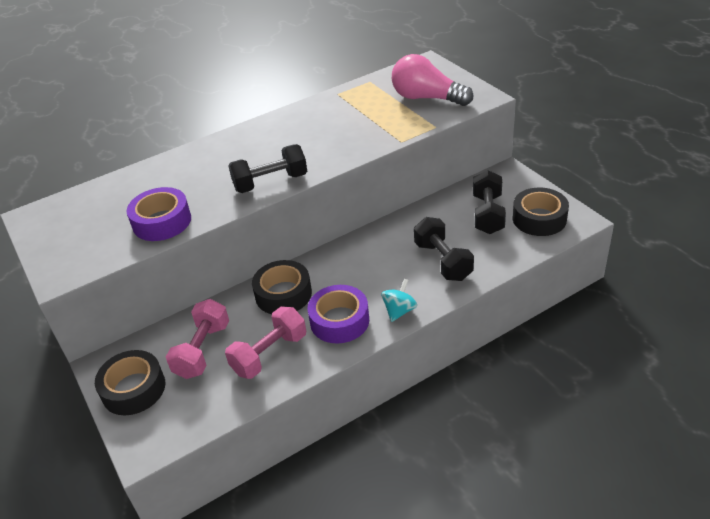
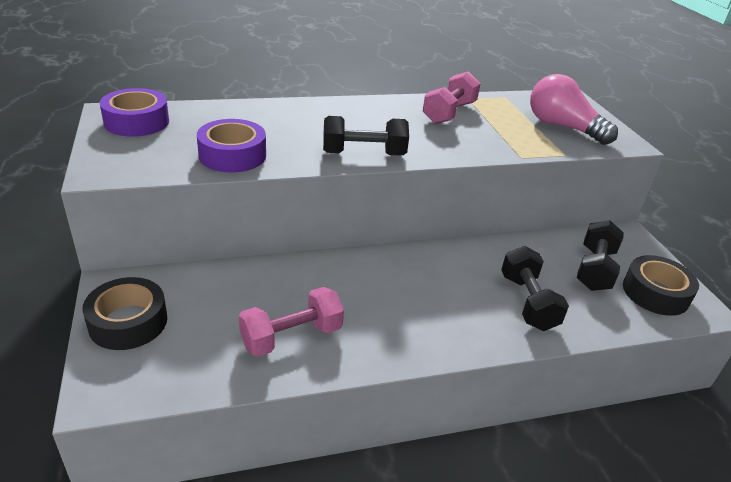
camera: 10 degrees right, 5 degrees down
pink dumbbell [166,299,229,379] -> pink dumbbell moved to [423,71,481,124]
black tape [252,260,312,314] -> none
purple tape [308,285,369,343] -> purple tape moved to [100,88,169,137]
turquoise spinning top [381,279,417,322] -> none

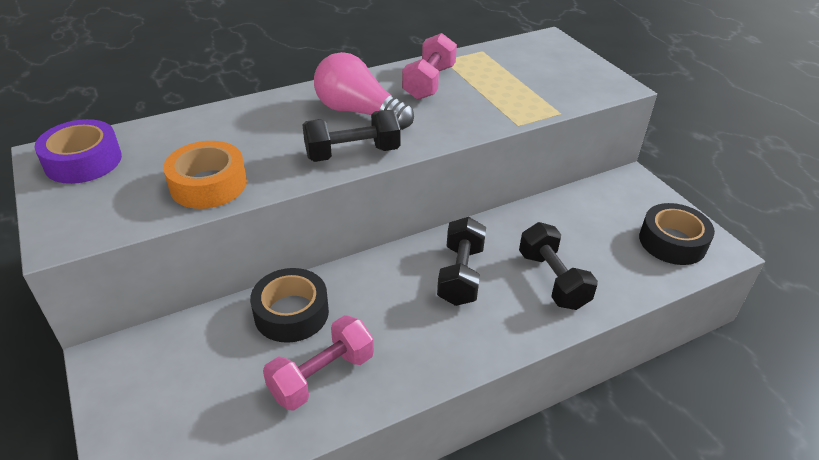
camera: 10 degrees left, 5 degrees up
black tape [82,277,167,350] -> black tape moved to [250,268,329,343]
purple tape [197,119,266,173] -> orange tape [163,141,247,209]
pink light bulb [530,74,618,145] -> pink light bulb moved to [314,52,414,130]
black dumbbell [577,220,624,291] -> black dumbbell moved to [437,217,486,306]

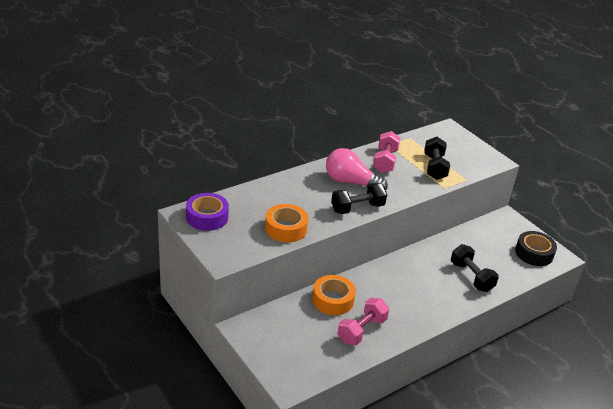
camera: 10 degrees left, 5 degrees down
black tape [250,268,329,343] -> orange tape [312,275,356,315]
black dumbbell [437,217,486,306] -> black dumbbell moved to [424,137,450,180]

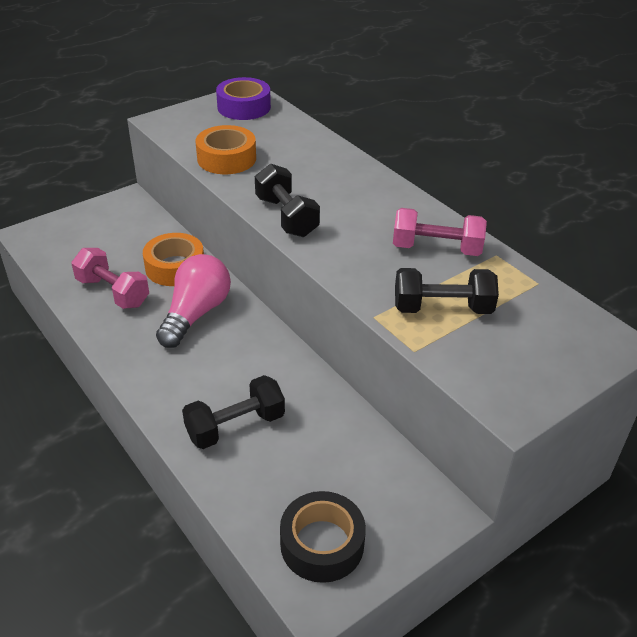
camera: 90 degrees right, 5 degrees up
pink light bulb [326,148,388,190] -> pink light bulb moved to [156,254,231,348]

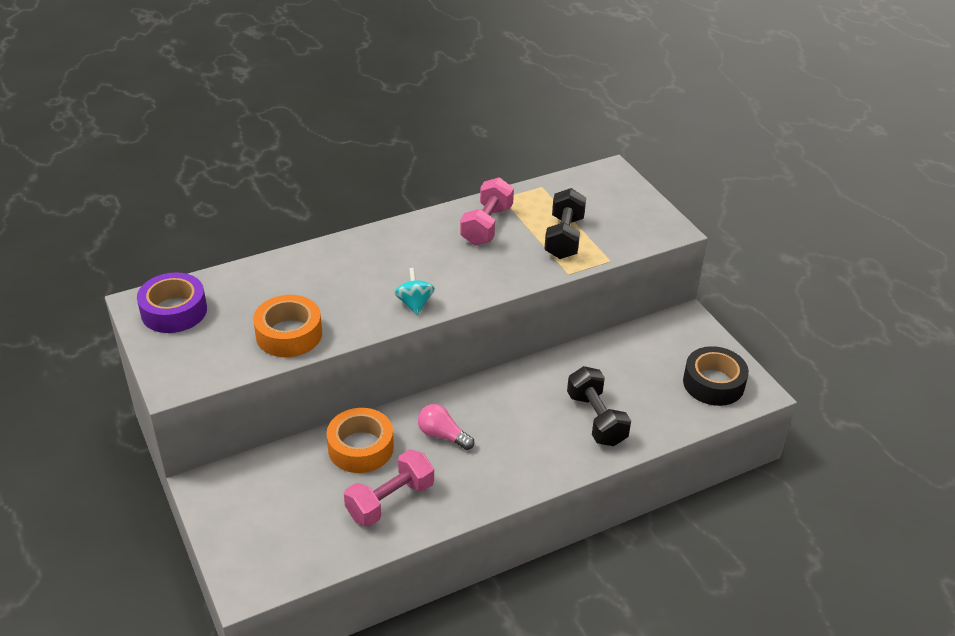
camera: 80 degrees left, 0 degrees up
pink light bulb [156,254,231,348] -> pink light bulb [418,404,474,450], size x0.57
black dumbbell [255,164,320,237] -> turquoise spinning top [394,268,435,315]

